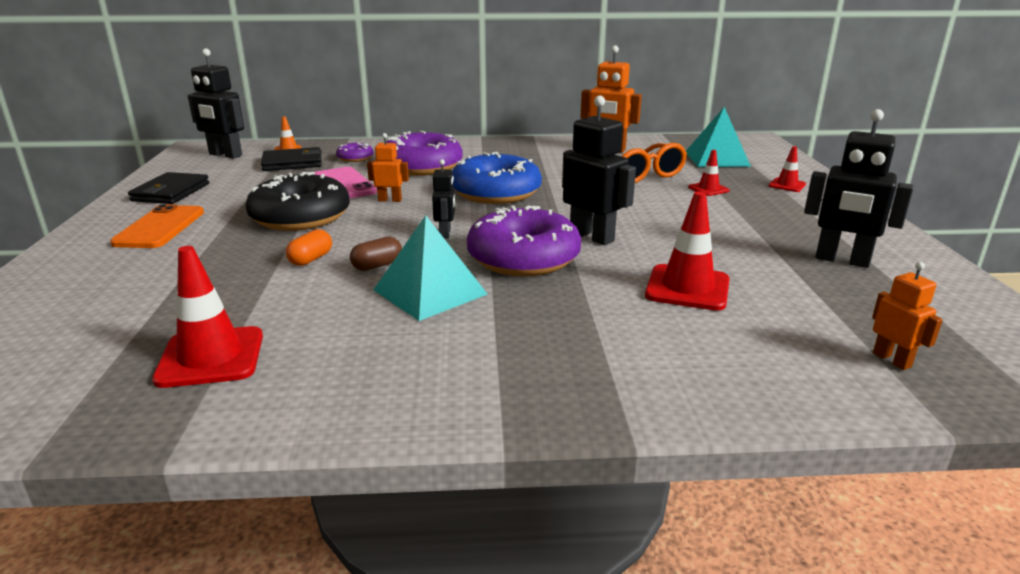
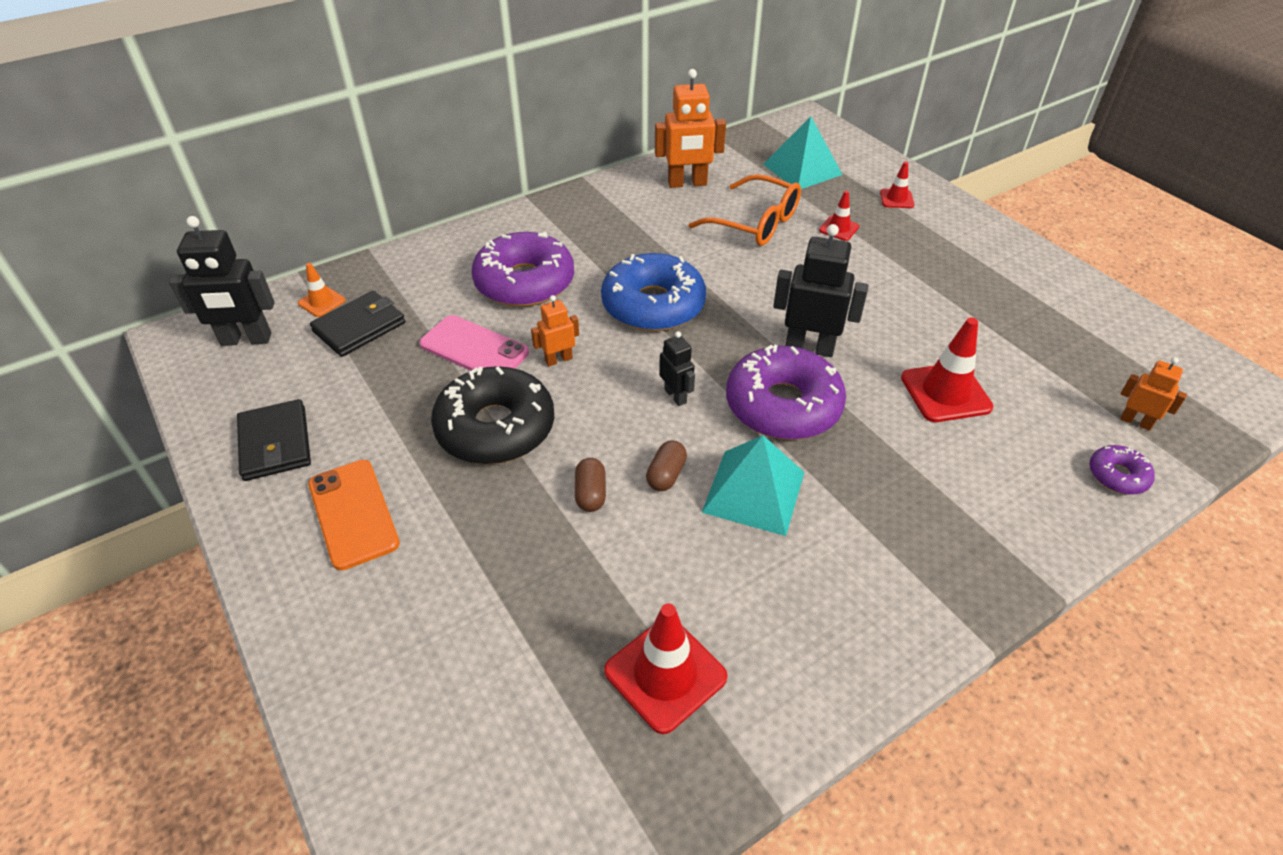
camera: 30 degrees left, 20 degrees up
orange capsule [286,229,332,266] -> brown capsule [575,458,606,512]
purple donut [336,142,374,162] -> purple donut moved to [1089,445,1155,495]
black robot [804,109,914,268] -> none

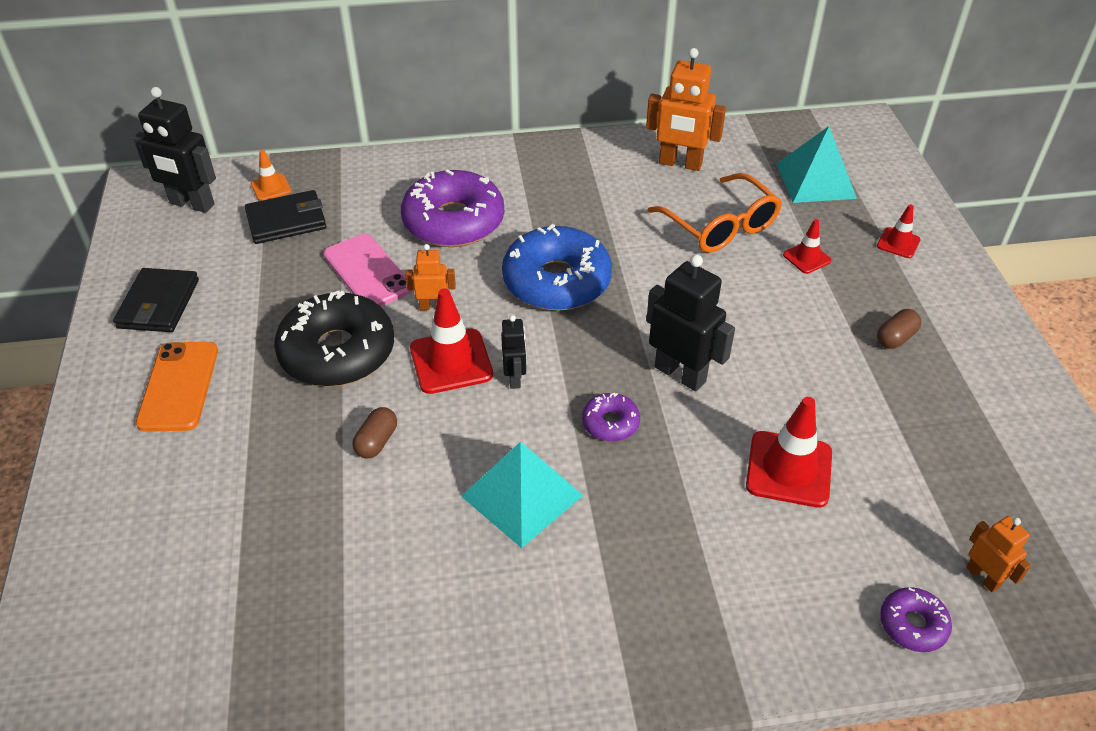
camera: 25 degrees right, 0 degrees up
red traffic cone [604,603,728,734] -> red traffic cone moved to [410,288,493,394]
brown capsule [646,441,687,491] -> brown capsule moved to [877,309,922,349]
purple donut [726,344,846,440] -> purple donut [582,393,640,442], size x0.47

